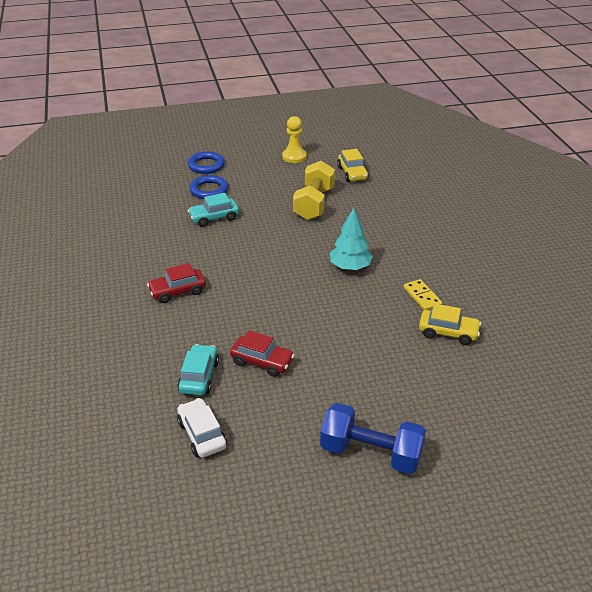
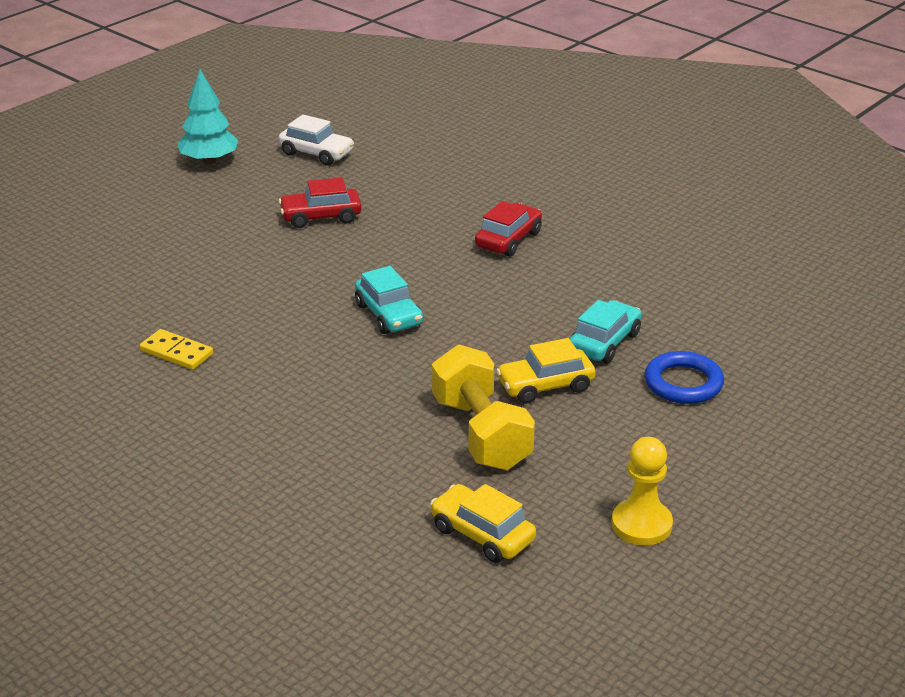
camera: 145 degrees right, 5 degrees down
turquoise car [177,344,219,396] -> turquoise car moved to [355,266,423,334]
blue ring [188,151,225,174] -> none
blue dumbbell [320,403,426,474] -> none
turquoise tree [330,208,373,270] -> turquoise tree moved to [177,69,239,164]
yellow car [419,304,481,345] -> yellow car moved to [496,338,595,404]

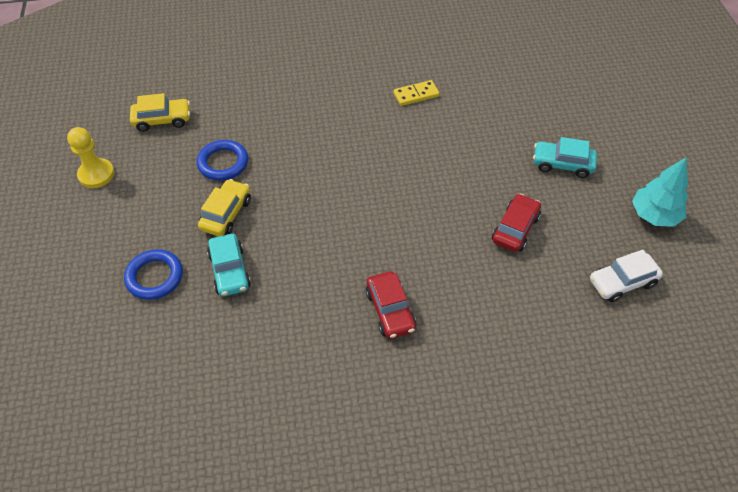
camera: 130 degrees right, 20 degrees up
turquoise car [355,266,423,334] -> turquoise car moved to [533,137,597,178]
yellow dumbbell [432,345,535,470] -> blue ring [197,140,248,181]

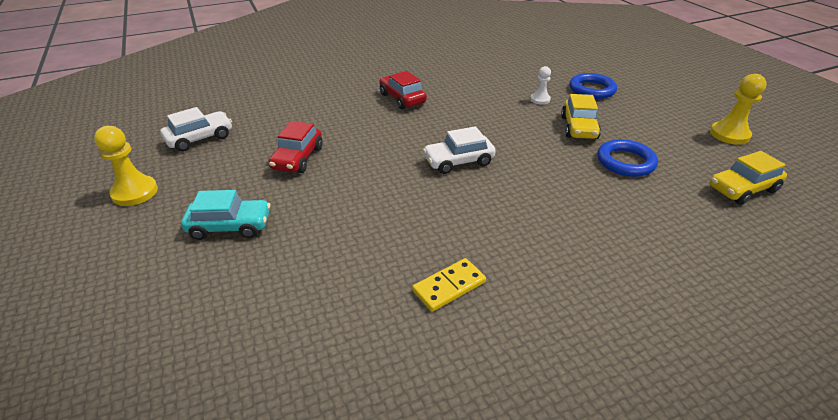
camera: 165 degrees right, 15 degrees down
turquoise car [207,234,251,296] -> white pawn [530,66,551,105]
turquoise tree [632,157,688,227] -> yellow pawn [94,126,158,206]
none -> white car [423,126,496,174]

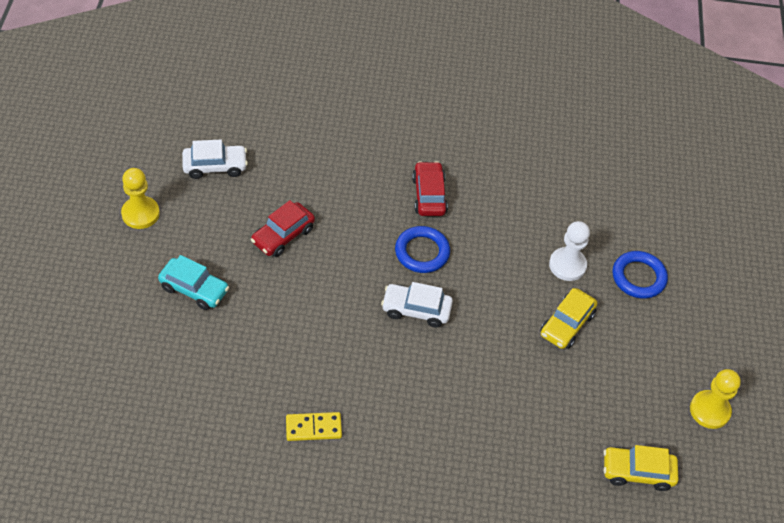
camera: 25 degrees right, 15 degrees up
white pawn [530,66,551,105] -> white pawn [549,221,590,281], size x1.65
blue ring [597,139,658,177] -> blue ring moved to [395,226,450,273]

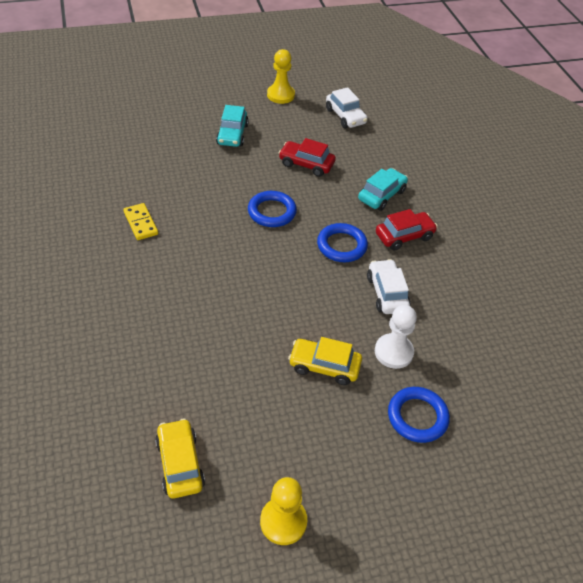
camera: 70 degrees right, 5 degrees down
white car [381,282,453,328] -> white car moved to [367,259,411,314]
none -> blue ring [248,191,297,227]
none -> turquoise car [358,168,408,211]

